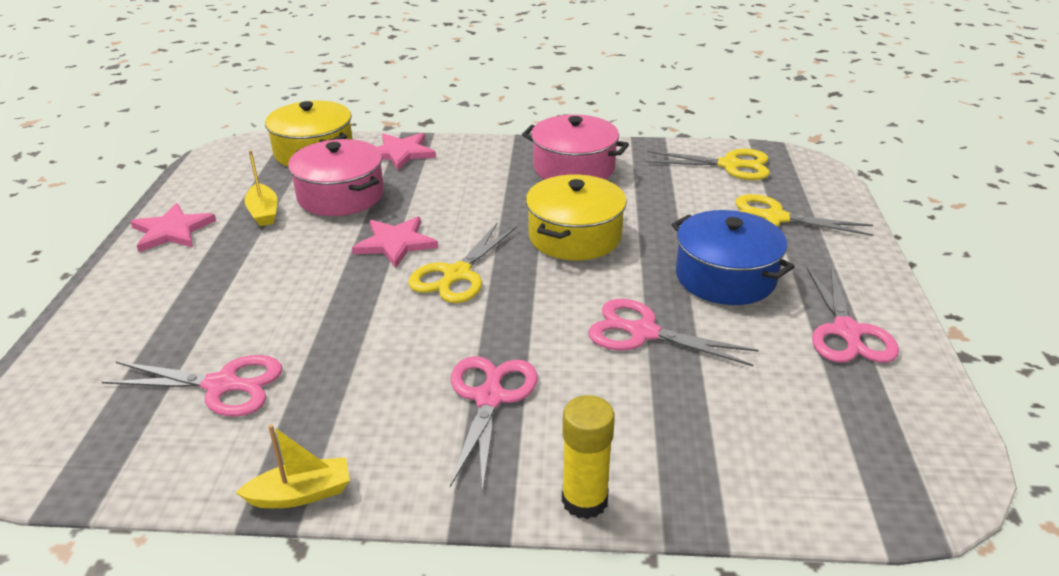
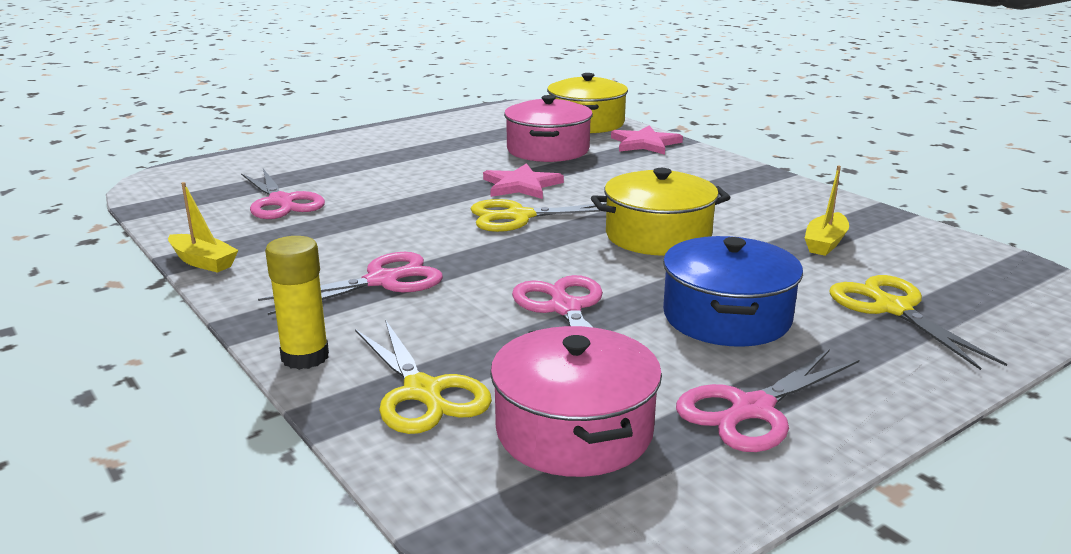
camera: 50 degrees right, 10 degrees down
pink star [130,203,216,252] -> none
yellow boat [244,150,277,226] -> yellow boat moved to [805,165,849,256]
pink pot [522,114,629,180] -> pink pot moved to [490,326,662,477]
yellow scissors [646,149,770,180] -> yellow scissors moved to [355,320,492,434]

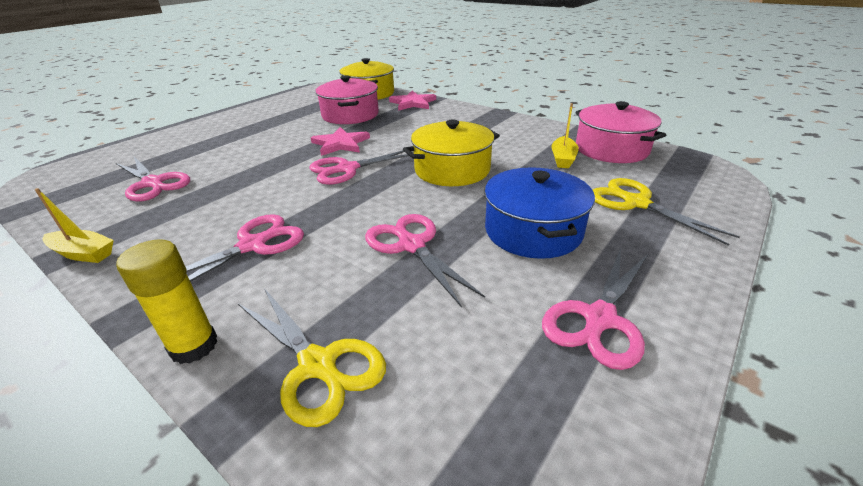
camera: 15 degrees left, 10 degrees up
yellow scissors [471,199,607,232] -> pink scissors [309,150,409,185]
pink pot [490,326,662,477] -> pink pot moved to [575,101,666,163]

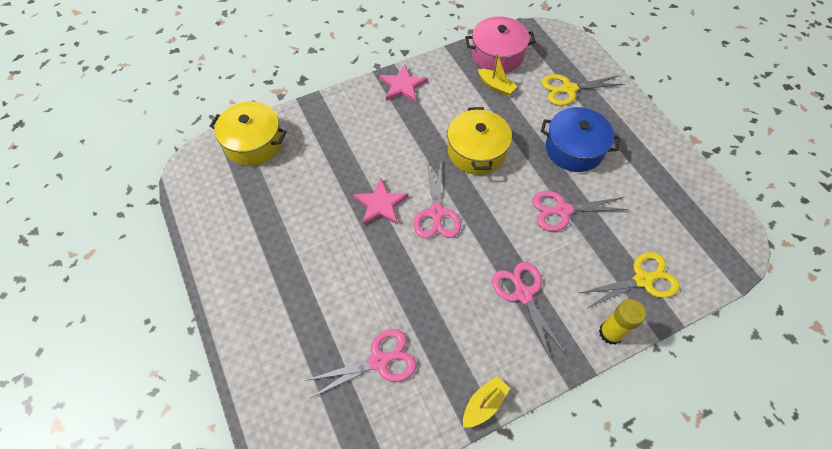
camera: 65 degrees left, 25 degrees up
pink pot [315,75,379,124] -> none
pink star [389,91,436,111] -> pink star moved to [379,65,428,102]
pink scissors [542,248,648,370] -> none

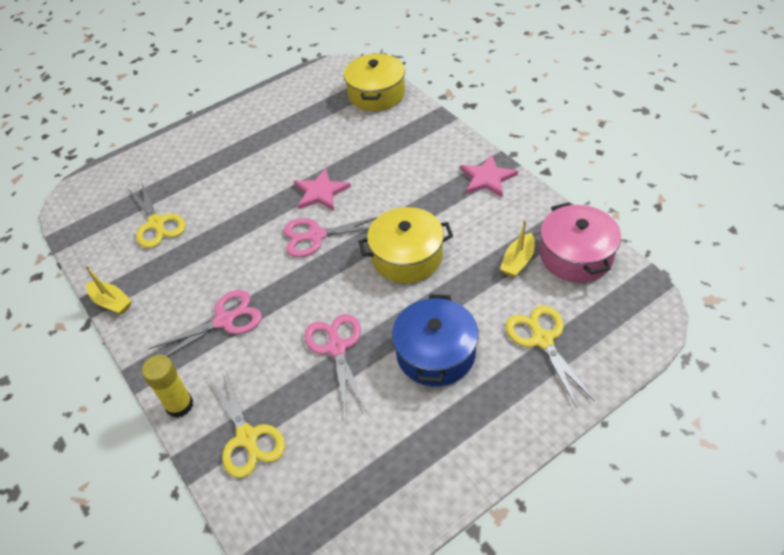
camera: 85 degrees right, 10 degrees down
pink scissors [305,329,416,398] -> yellow scissors [127,181,186,248]

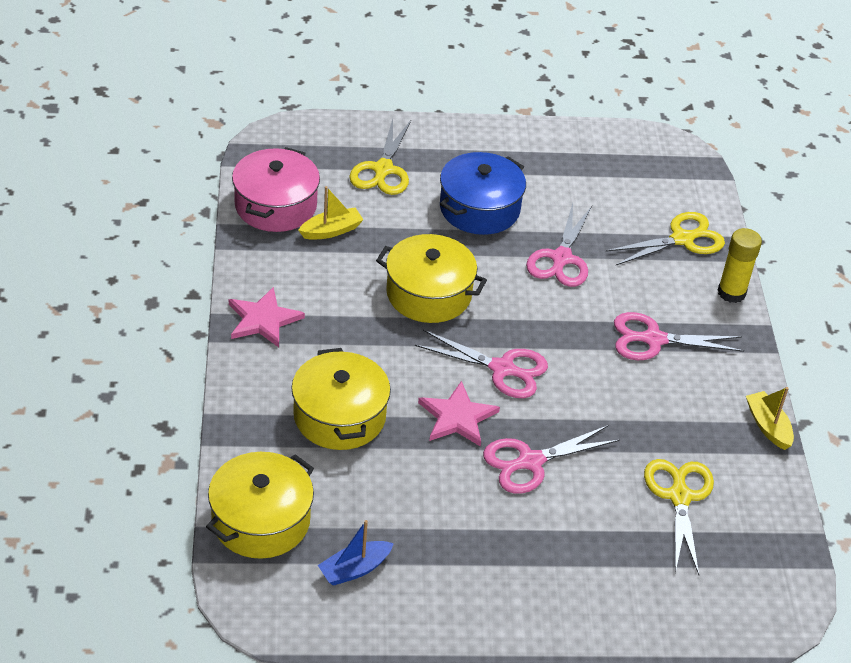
camera: 155 degrees left, 5 degrees down
yellow scissors [208,368,285,478] -> yellow scissors turned 60 degrees clockwise [606,212,725,265]
none -> yellow pot [291,348,391,450]
none -> blue boat [318,520,394,586]
none -> pink scissors [483,425,620,494]

